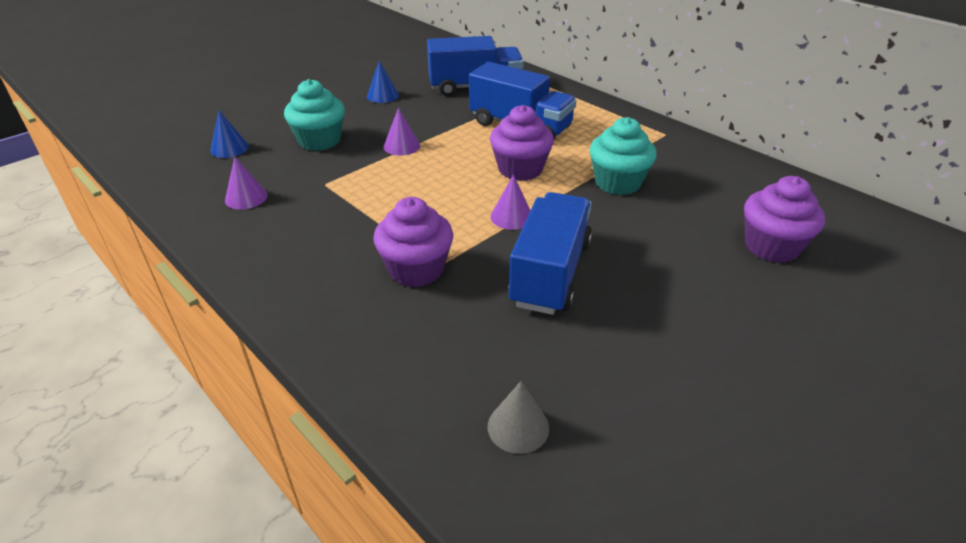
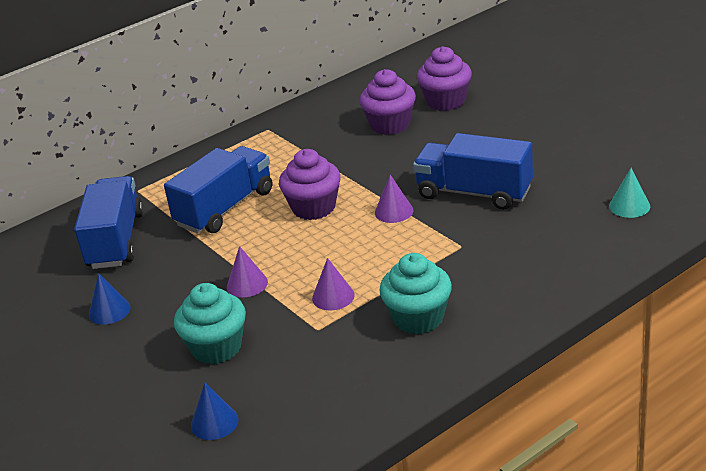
camera: 80 degrees left, 5 degrees down
purple cone [225,157,268,210] -> purple cone moved to [312,258,355,310]
purple cupcake [373,197,453,287] -> purple cupcake moved to [359,69,416,135]
grey cone [488,381,549,454] -> turquoise cone [609,168,650,218]
turquoise cupcake [590,117,657,195] -> turquoise cupcake moved to [380,253,452,334]

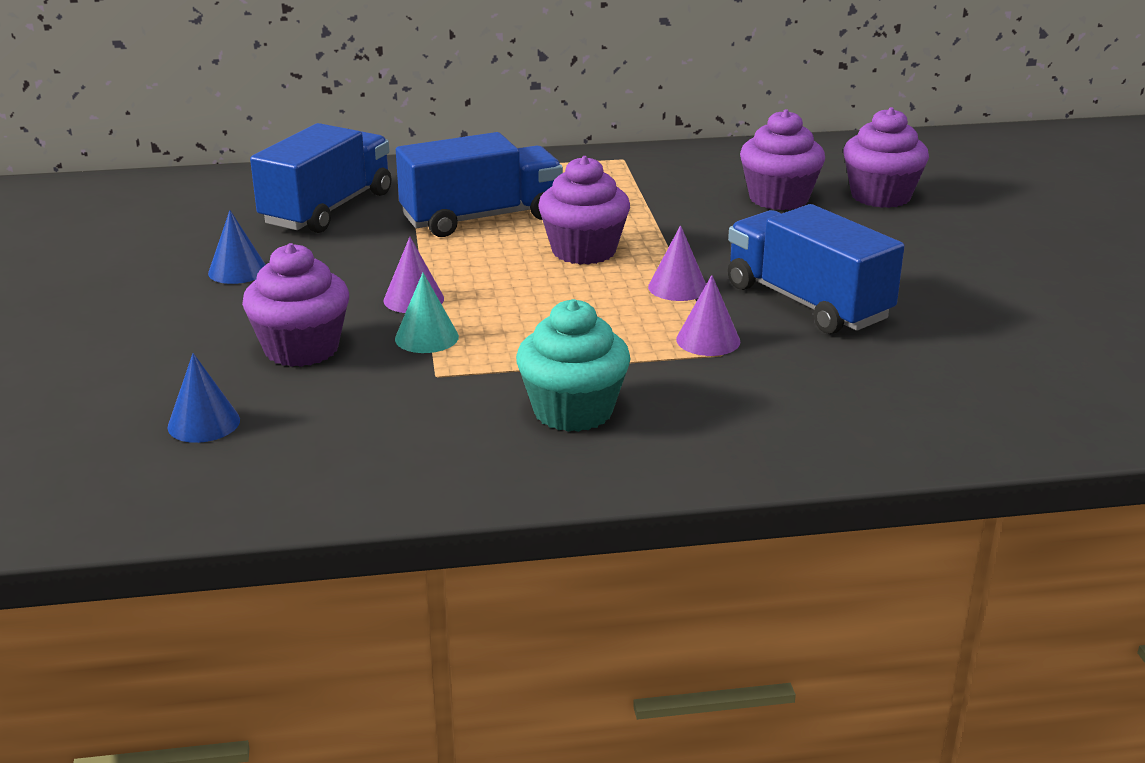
camera: 25 degrees right, 5 degrees down
turquoise cupcake [174,283,246,364] -> purple cupcake [242,243,349,367]
purple cone [312,258,355,310] -> purple cone moved to [676,275,740,356]
turquoise cone [609,168,650,218] -> turquoise cone moved to [395,273,459,353]

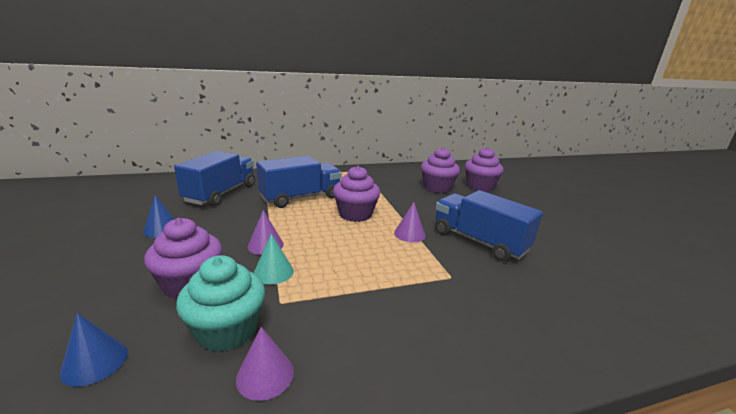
camera: 10 degrees left, 5 degrees down
turquoise cupcake [516,299,631,432] -> turquoise cupcake moved to [176,255,265,352]
purple cone [676,275,740,356] -> purple cone moved to [236,327,294,401]

